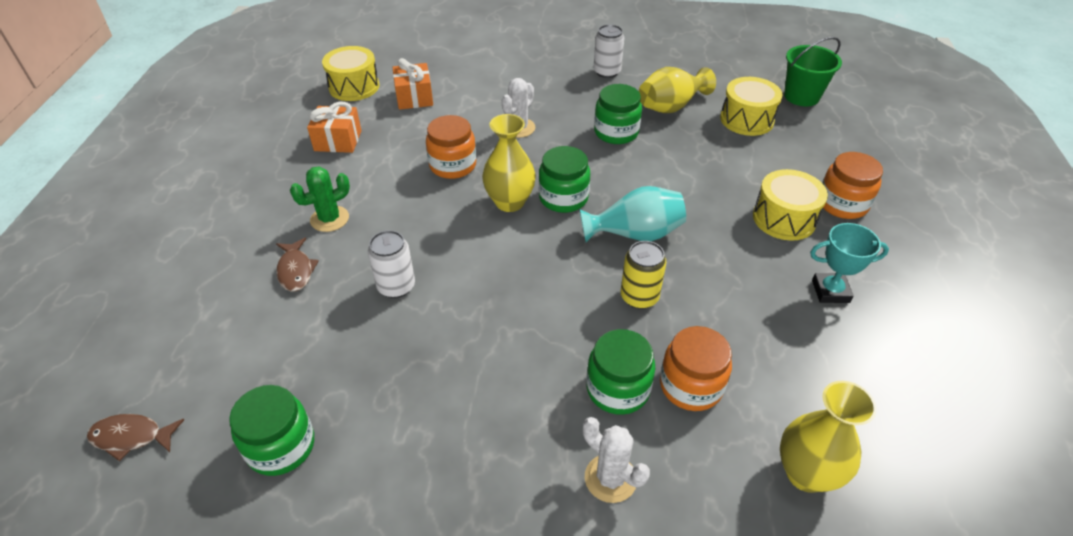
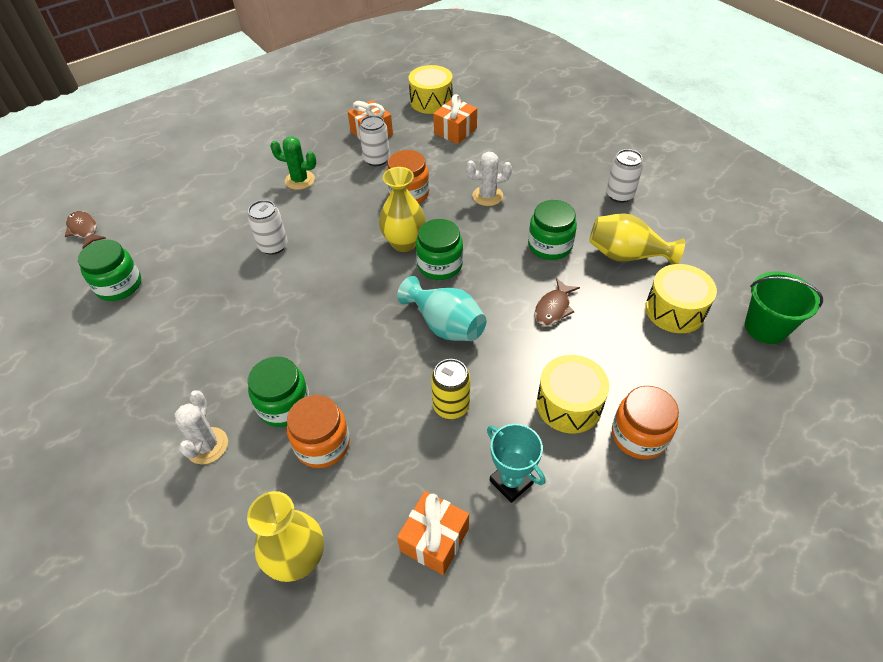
camera: 50 degrees right, 5 degrees up
brown fish [276,238,319,292] -> brown fish moved to [535,278,580,326]
yellow can [621,241,666,309] -> yellow can moved to [431,359,470,419]
none -> white can [359,115,390,166]
none -> orange gift [397,491,469,575]

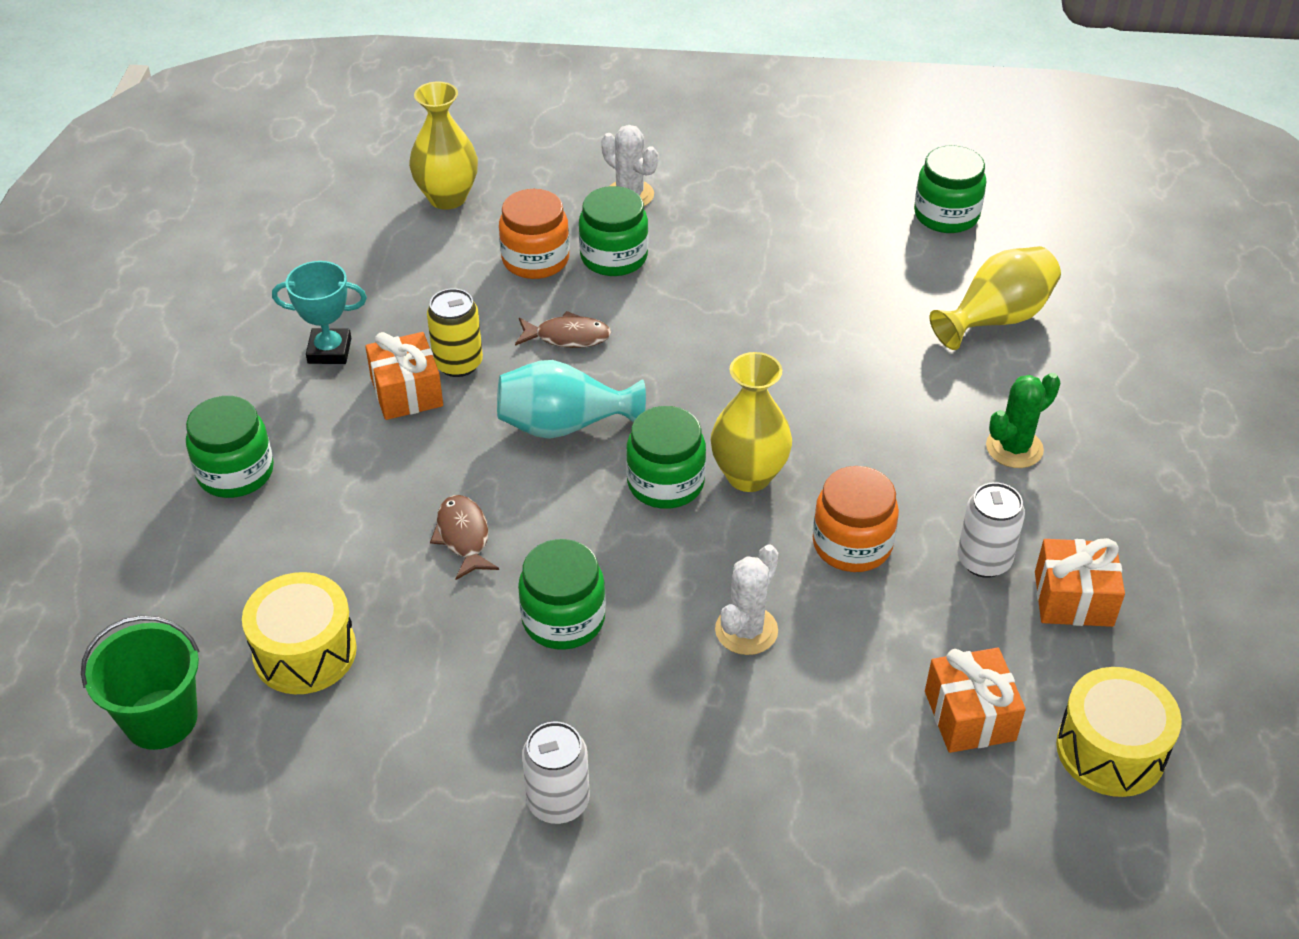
camera: 130 degrees right, 5 degrees down
brown fish [65,211,106,248] -> brown fish moved to [515,311,611,348]
white can [248,200,287,255] -> none
orange gift [397,491,469,575] -> orange gift moved to [365,332,443,420]
yellow drum [537,355,609,433] -> none
yellow vase [589,213,685,265] -> yellow vase moved to [930,246,1061,350]
orange jar [612,386,679,459] -> green jar [186,396,274,498]

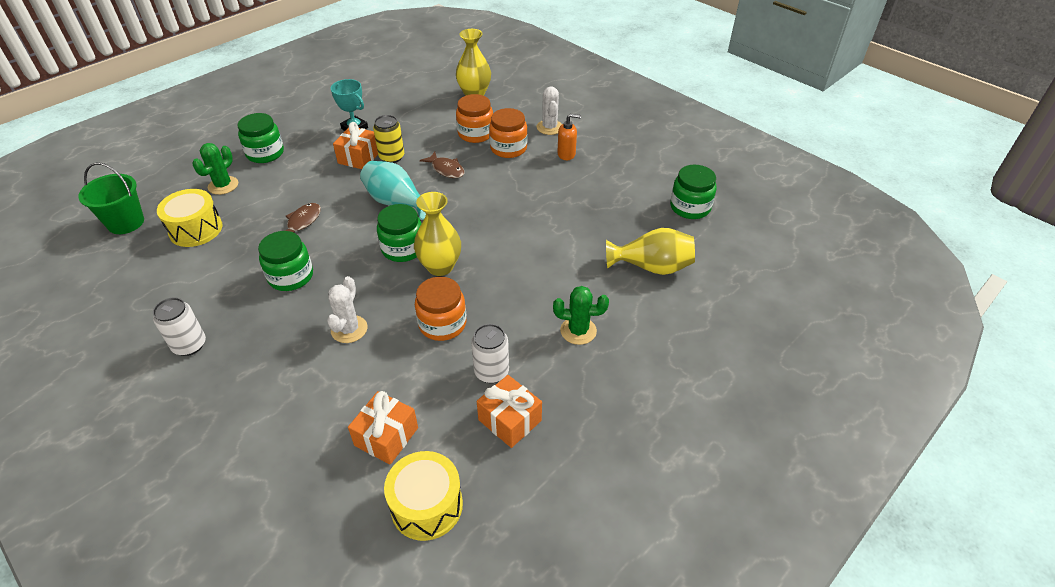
camera: 40 degrees right, 0 degrees up
green jar [579,186,648,276] -> orange jar [489,108,528,158]
white cactus [715,544,778,655] -> white cactus turned 60 degrees counterclockwise [327,276,368,343]
none -> green cactus [192,143,238,195]
none -> orange soap dispenser [557,114,581,160]

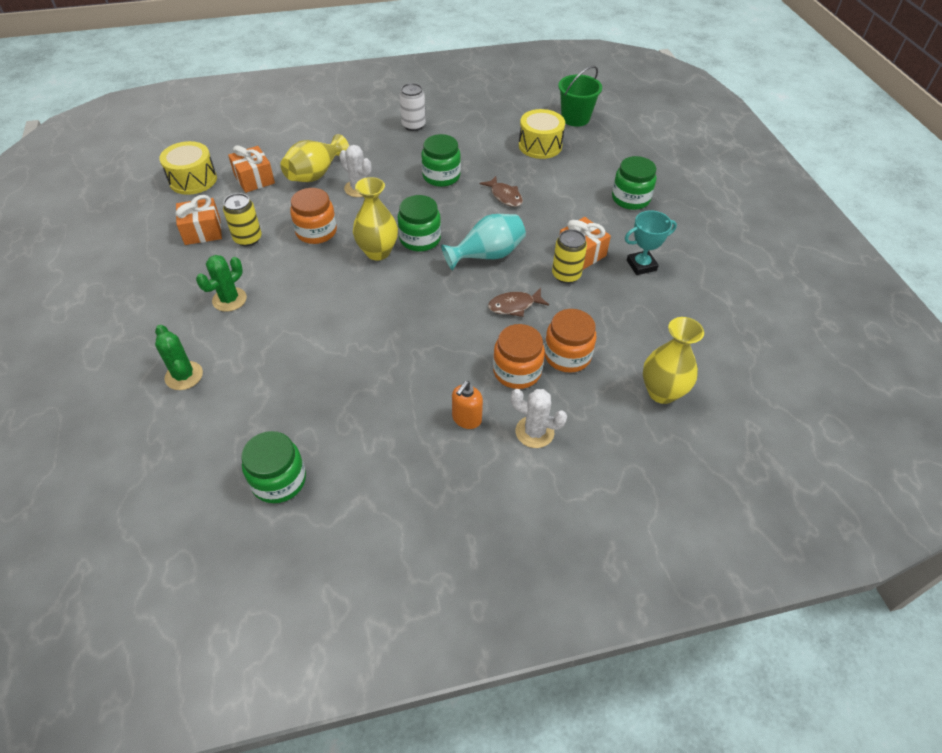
camera: 120 degrees right, 5 degrees up
green cactus [192,143,238,195] -> green cactus moved to [155,325,203,390]
white can [471,324,509,383] -> yellow can [223,193,262,246]
yellow vase [606,228,695,275] -> yellow vase moved to [280,134,349,182]

